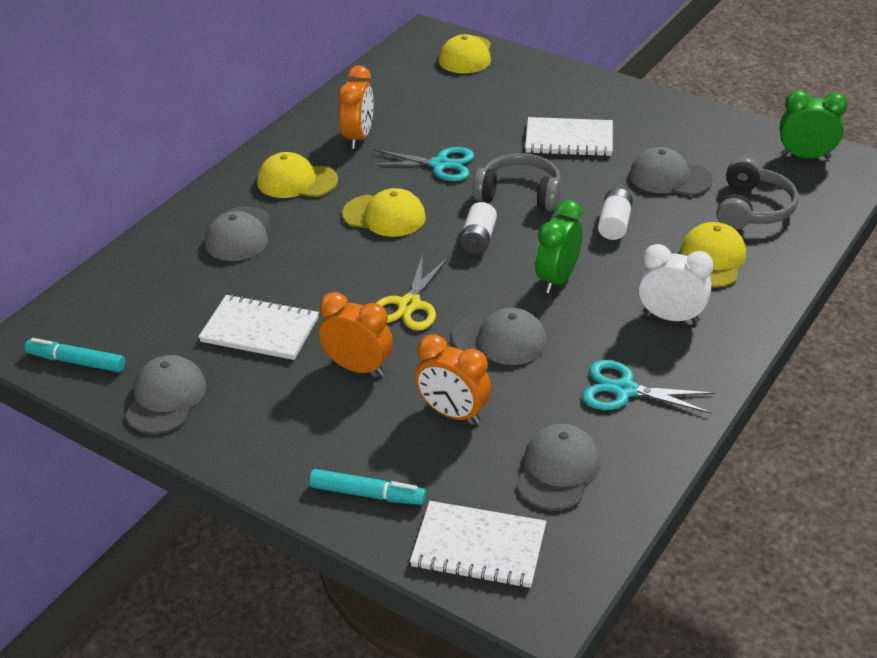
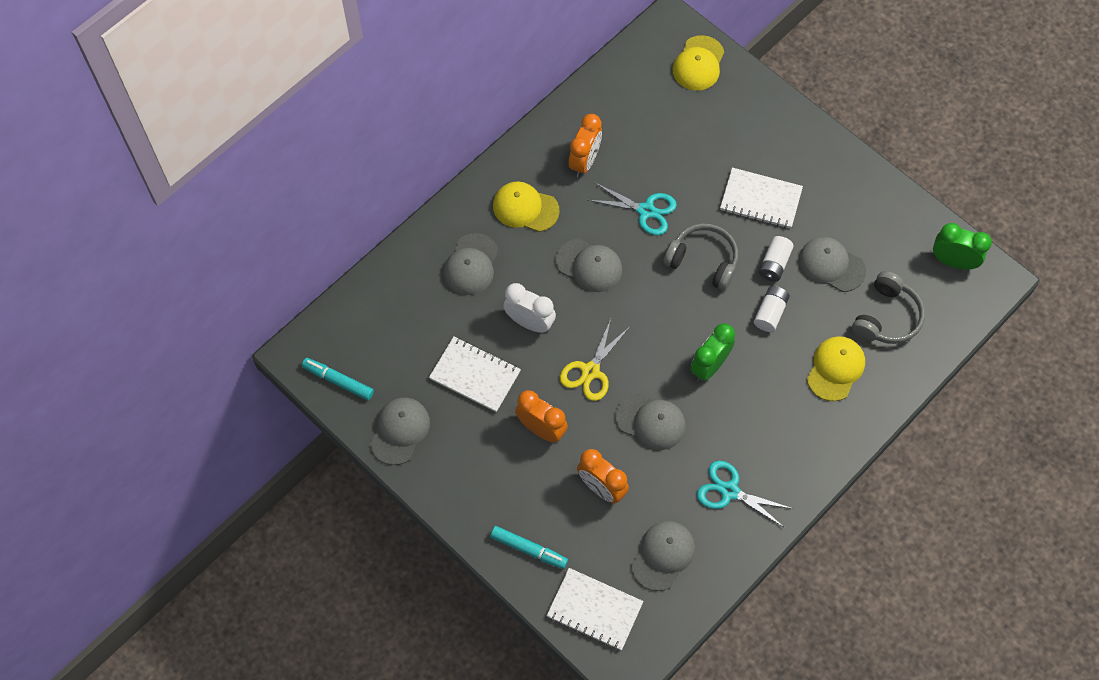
camera: 10 degrees right, 25 degrees up
yellow cap [342,188,426,237] -> grey cap [556,239,622,292]
white battery [460,202,497,255] -> white battery moved to [759,236,794,282]
white clock [638,244,714,323] -> white clock moved to [503,283,556,333]

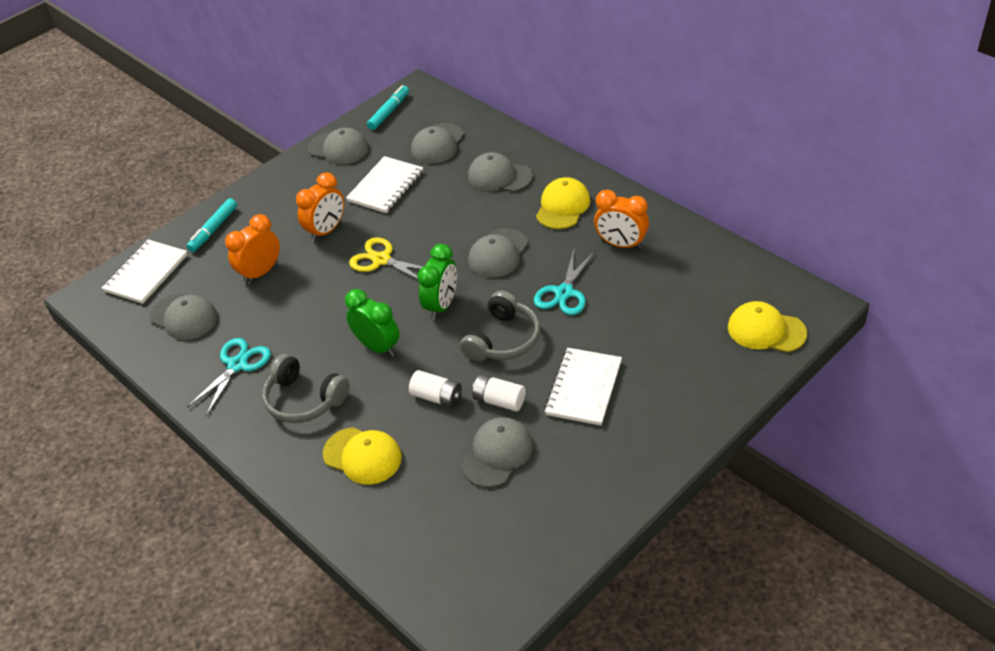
camera: 95 degrees right, 20 degrees down
white clock [503,283,556,333] -> none
grey cap [615,393,685,450] -> grey cap moved to [411,123,464,164]
grey headphones [852,271,925,344] -> grey headphones moved to [262,354,350,423]
green clock [933,223,992,269] -> green clock moved to [417,244,457,320]

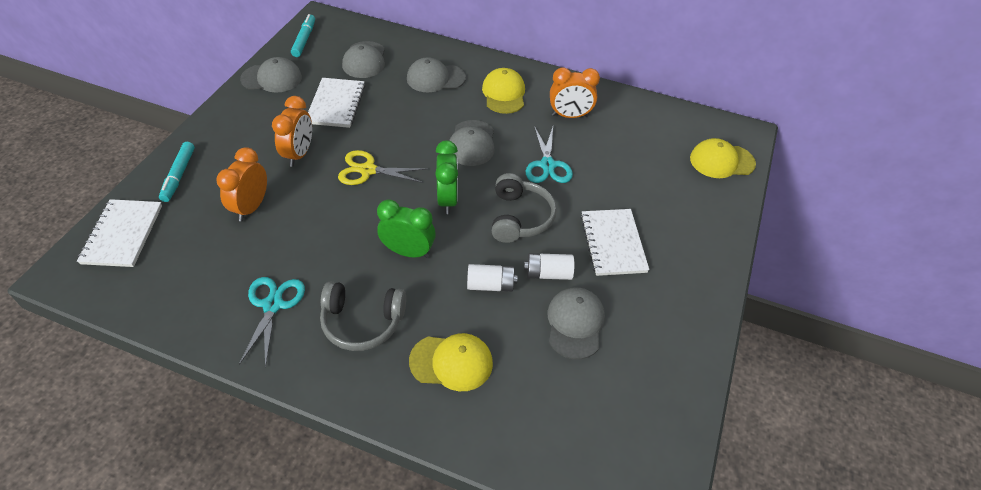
camera: 30 degrees left, 5 degrees up
grey cap [150,294,217,340] -> none

